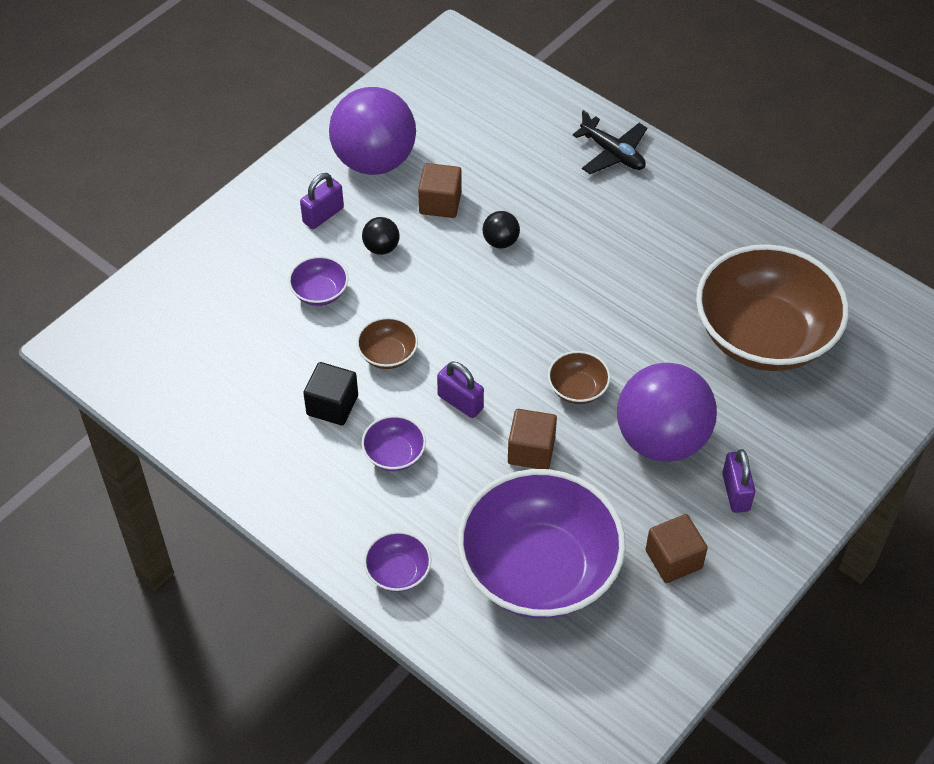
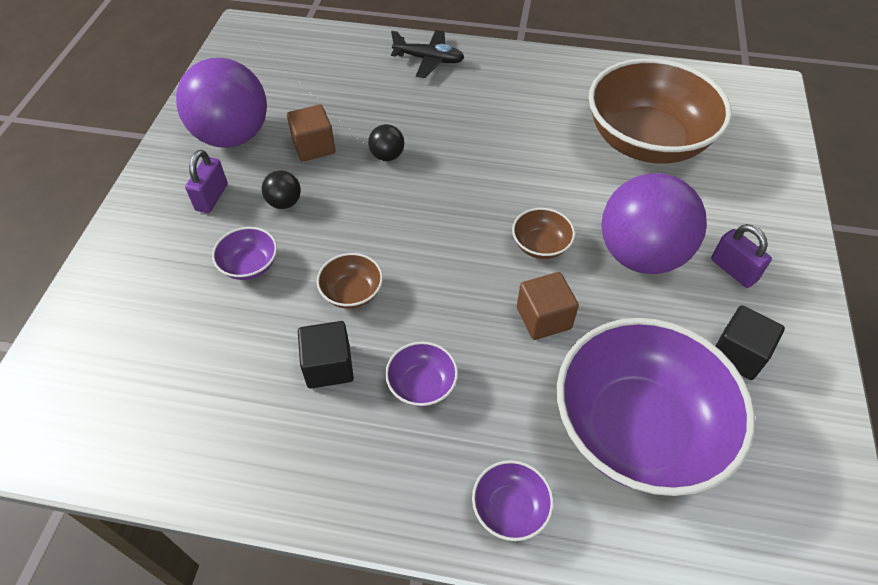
camera: 30 degrees left, 0 degrees up
purple padlock [437,361,484,418] -> none
brown cube [646,514,708,583] -> black cube [716,306,785,380]

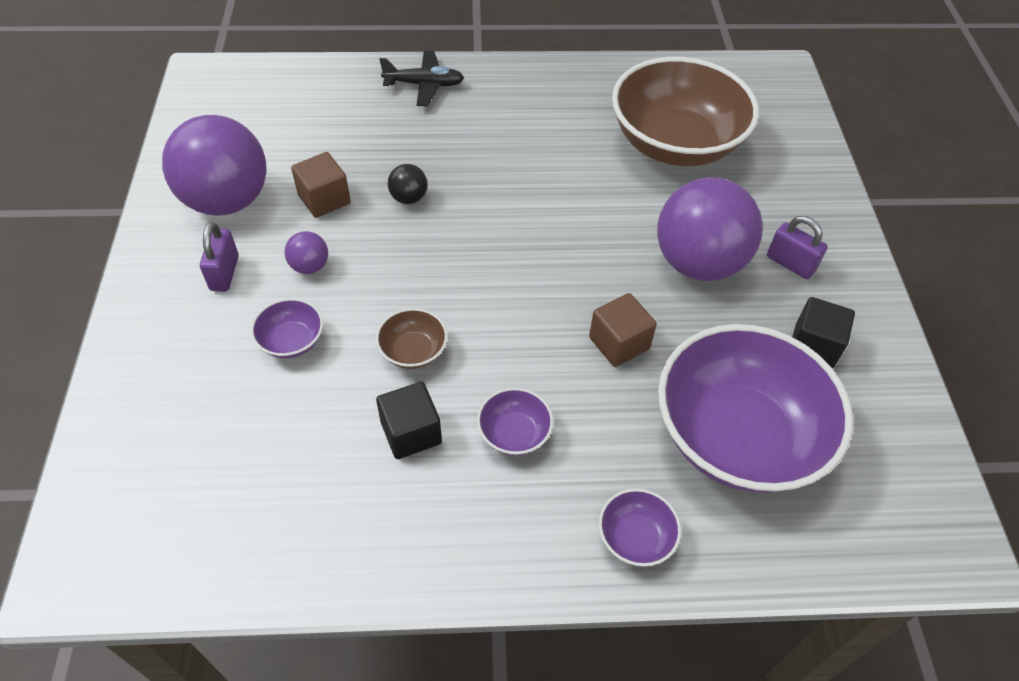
camera: 15 degrees left, 0 degrees up
black ball [262,170,301,209] -> purple ball [285,231,328,274]
brown bowl [512,208,575,259] -> none

